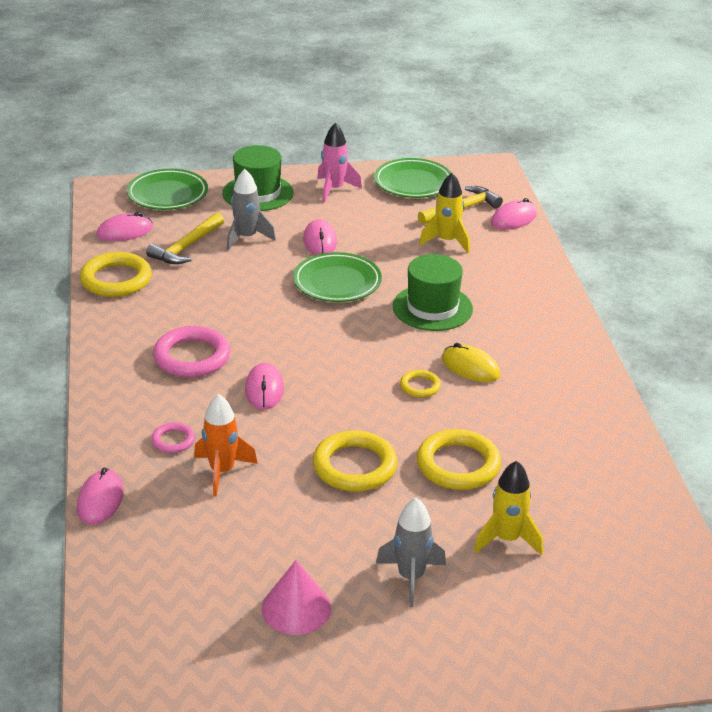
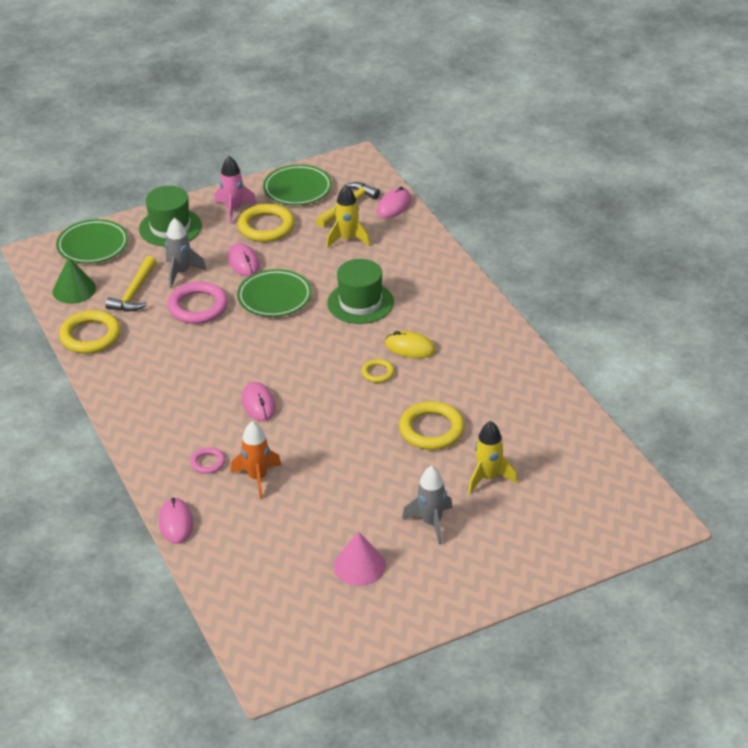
camera: 15 degrees left, 5 degrees up
pink mouse [96,212,153,241] -> green cone [53,257,96,304]
pink ring [153,326,230,377] -> pink ring moved to [167,282,228,324]
yellow ring [313,430,398,492] -> yellow ring moved to [238,204,295,242]

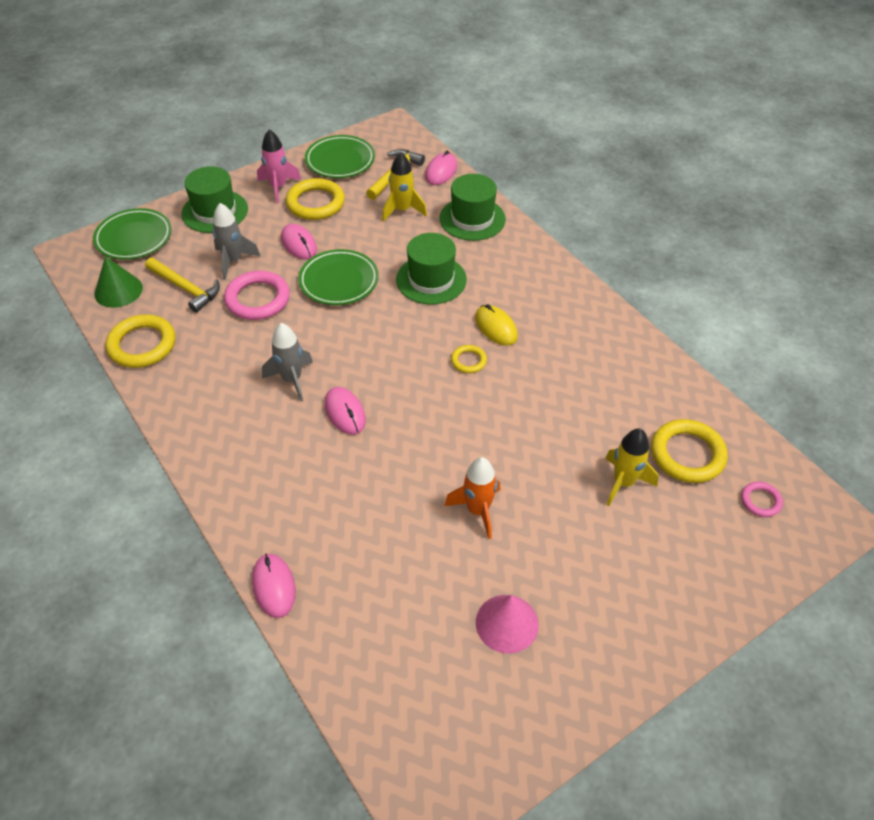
camera: 10 degrees left, 10 degrees up
yellow hammer [105,256,156,311] -> yellow hammer turned 60 degrees counterclockwise [145,258,220,313]
pink ring [190,448,225,474] -> pink ring moved to [741,482,783,517]
orange rocket [231,421,282,499] -> orange rocket moved to [445,457,500,539]
yellow mouse [385,331,436,358] -> yellow mouse turned 45 degrees clockwise [475,304,518,346]
yellow ring [399,401,465,450] -> yellow ring moved to [651,419,728,483]
grey rocket [402,466,453,545] -> grey rocket moved to [262,323,313,402]
none -> green hat [439,174,506,241]

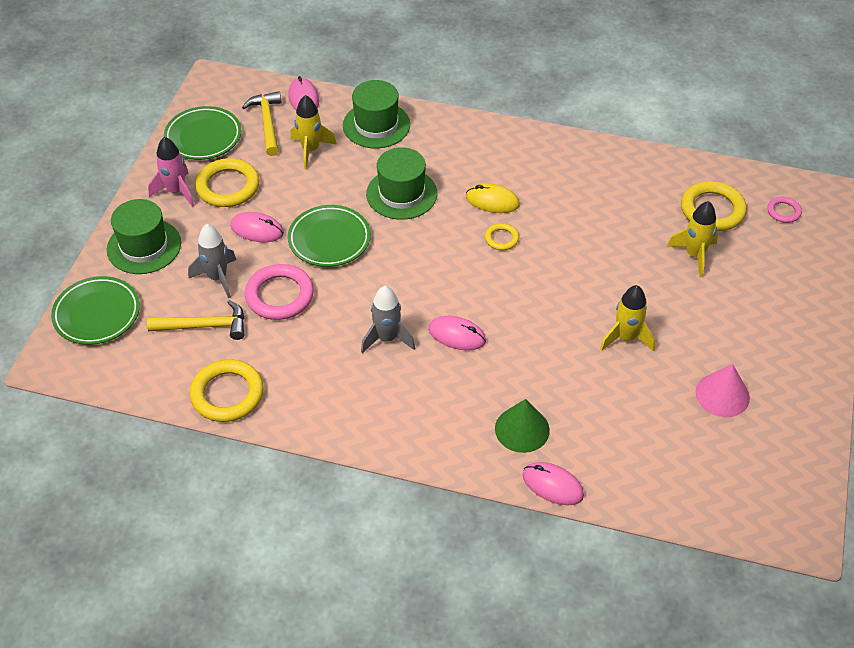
camera: 40 degrees left, 0 degrees up
green cone [94,256,143,308] -> green cone moved to [495,399,550,453]
orange rocket [445,457,500,539] -> yellow rocket [600,285,655,352]

